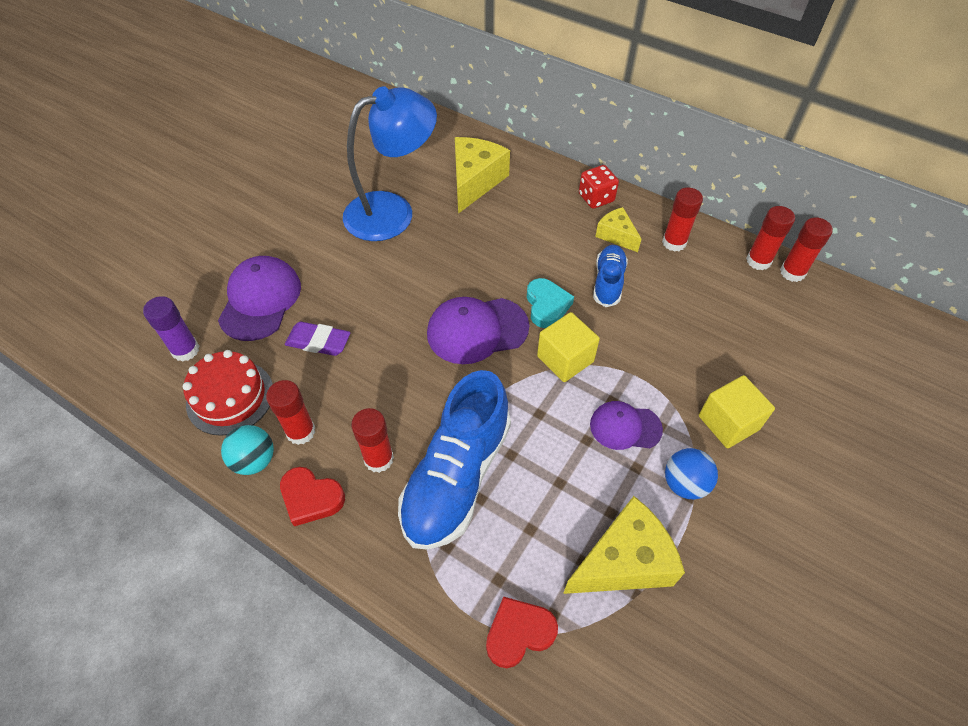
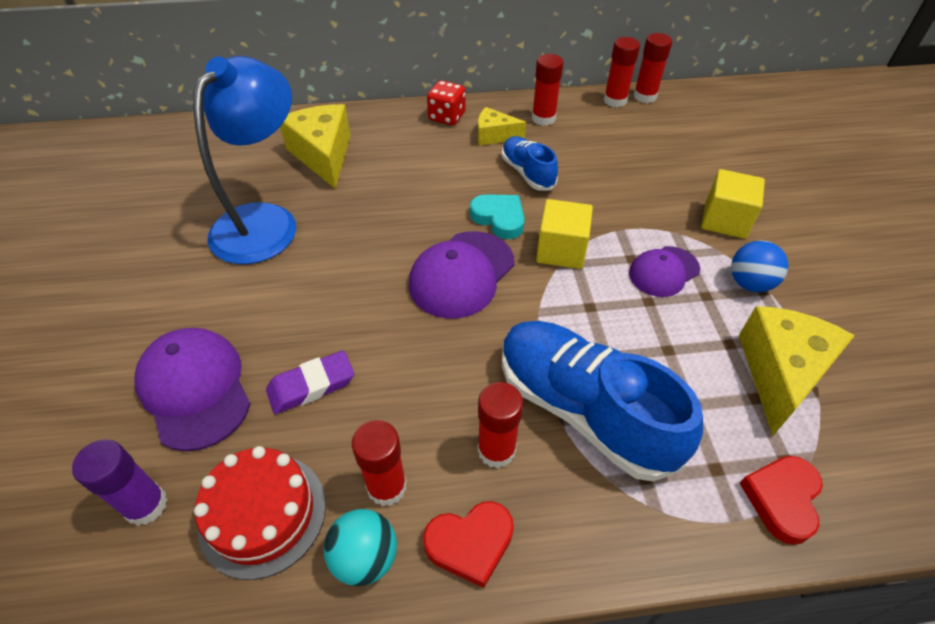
camera: 40 degrees left, 5 degrees down
blue shoe [398,370,511,550] -> blue shoe turned 150 degrees clockwise [502,321,703,482]

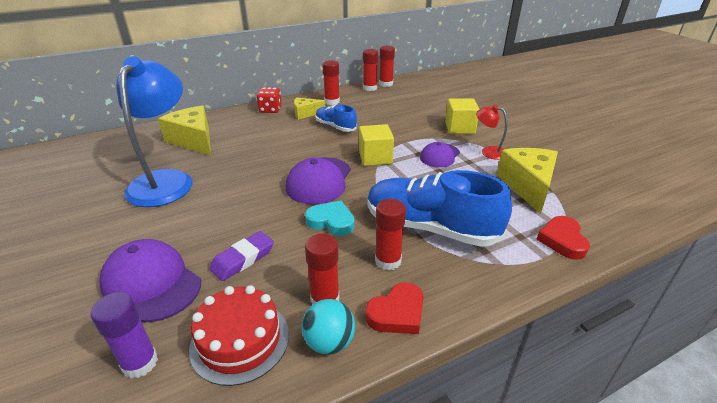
camera: 20 degrees left, 15 degrees down
turquoise heart [470,194,525,239] -> turquoise heart moved to [305,201,355,236]
blue ball [731,240,788,292] -> red lamp [476,105,507,160]

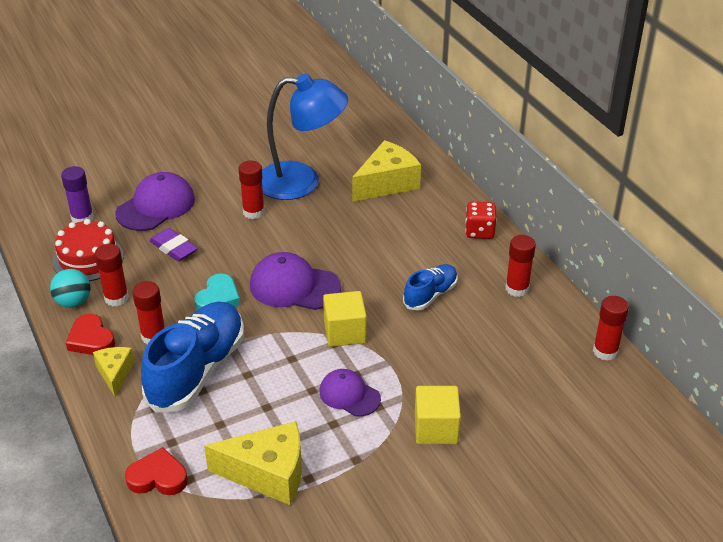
camera: 90 degrees right, 5 degrees up
yellow cheese [294,97,325,120] -> yellow cheese moved to [93,347,134,396]
red glue stick [363,49,378,91] -> red glue stick moved to [239,160,265,219]
red lamp [476,105,507,160] -> none

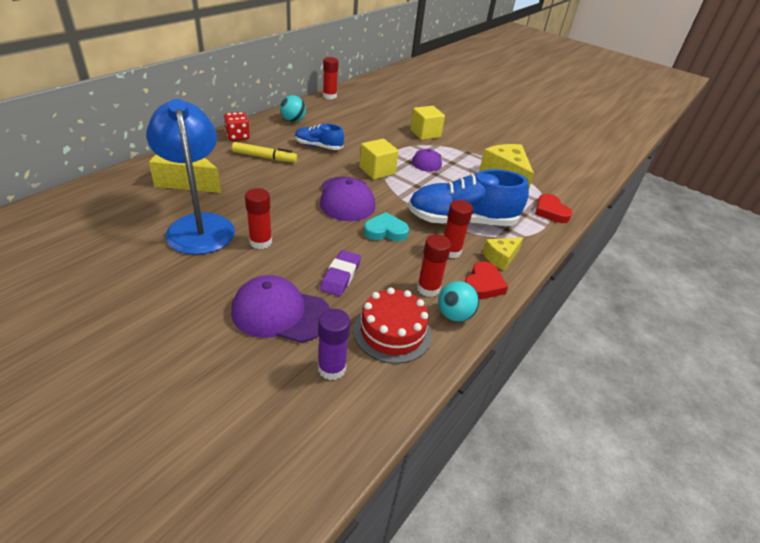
camera: 120 degrees left, 0 degrees up
red glue stick [505,235,536,297] -> turquoise ball [280,95,306,122]
none -> yellow marker [232,142,298,163]

